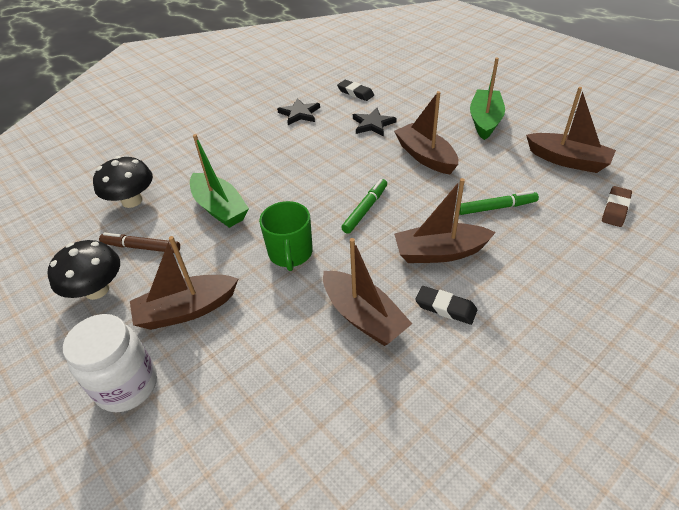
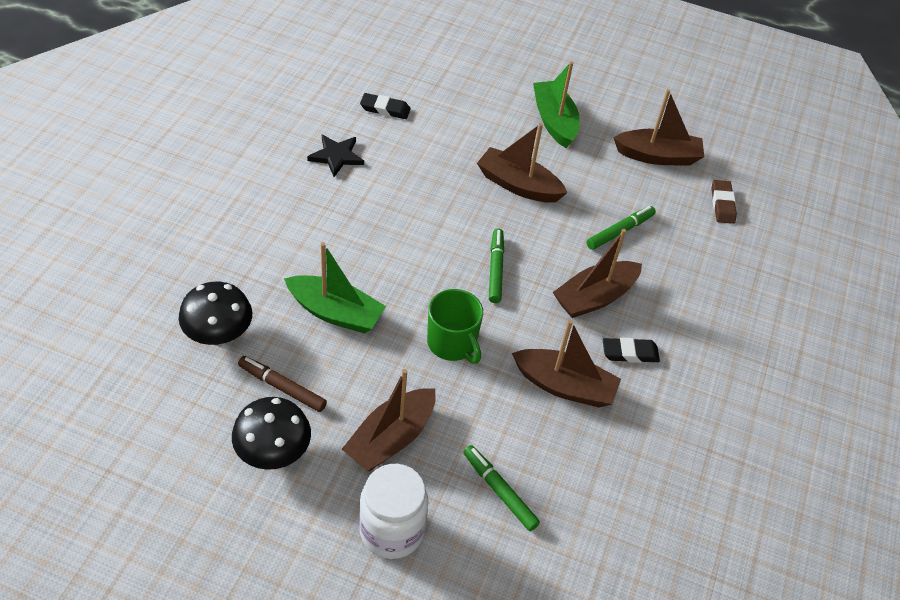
camera: 35 degrees left, 5 degrees up
brown marker [99,233,180,253] -> brown marker turned 45 degrees clockwise [238,356,327,412]
black star [353,108,397,136] -> none
none -> green marker [463,445,540,531]

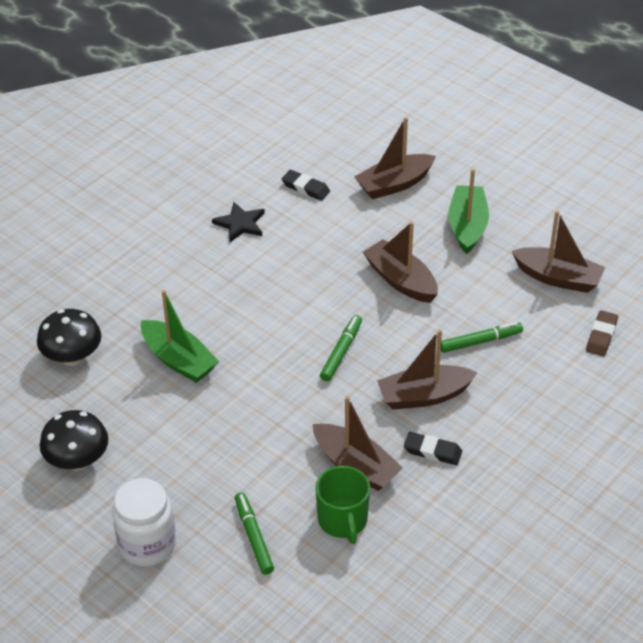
camera: 25 degrees right, 5 degrees down
brown marker [238,356,327,412] -> none
brown boat [342,369,436,471] -> brown boat moved to [354,117,436,199]
green mug [427,289,483,364] -> green mug moved to [316,466,370,544]

